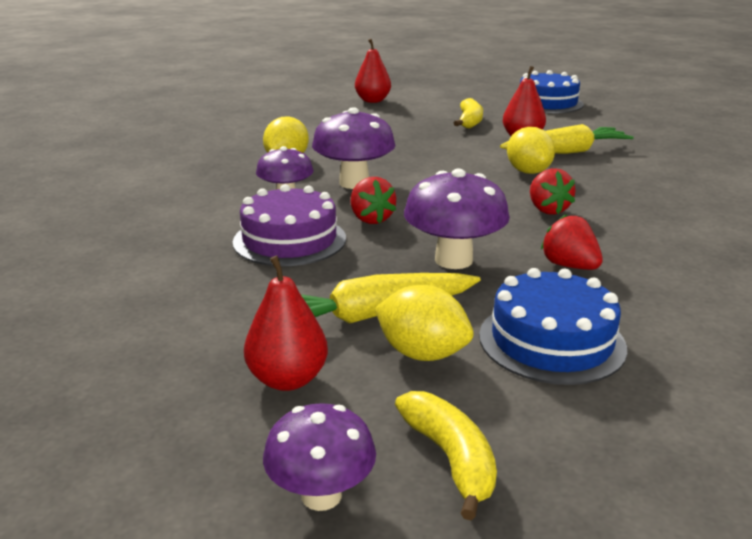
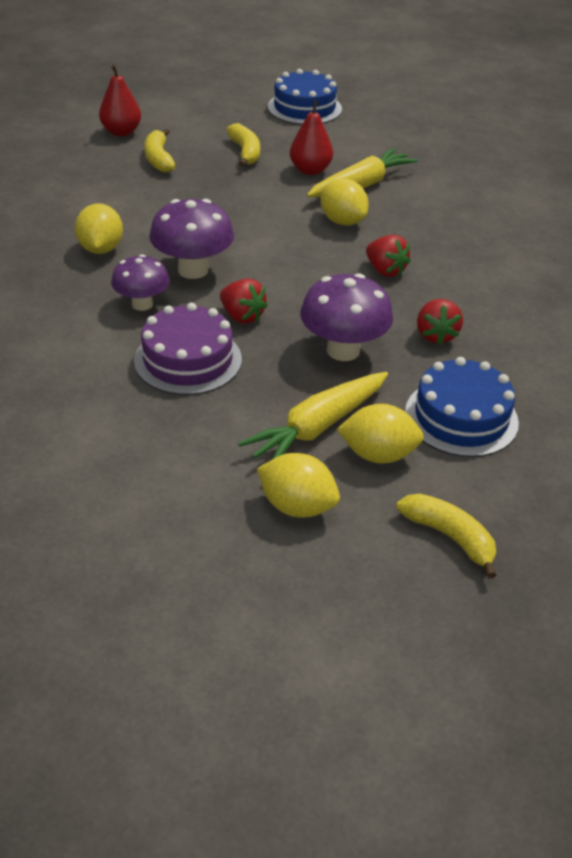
camera: 25 degrees left, 15 degrees up
red pear [244,256,328,391] -> yellow lemon [257,453,340,518]
purple mushroom [263,403,376,511] -> none
red strawberry [541,214,603,270] -> red strawberry turned 120 degrees counterclockwise [417,299,463,345]
none -> yellow banana [144,129,176,172]

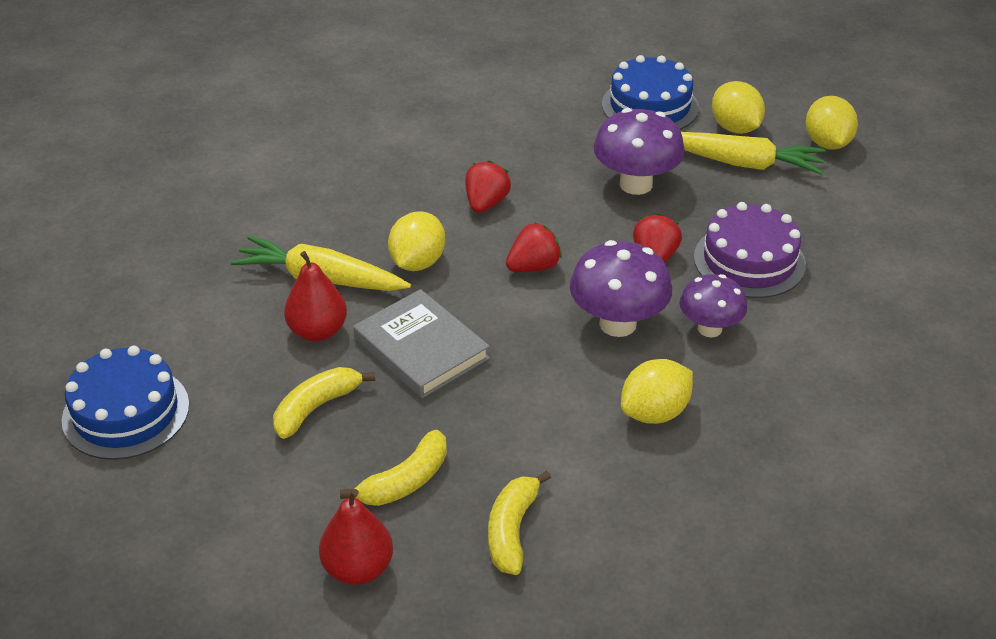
camera: 120 degrees left, 0 degrees up
yellow banana [396,493,496,579] -> yellow banana moved to [488,470,551,575]
red strawberry [417,299,463,345] -> red strawberry moved to [506,223,562,272]
none -> grey book [353,289,490,398]

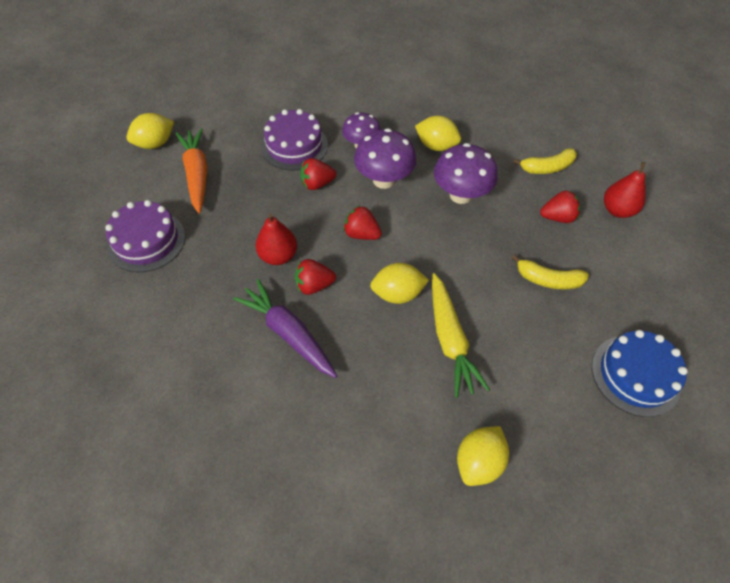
camera: 120 degrees left, 15 degrees up
red pear [284,251,347,342] -> red pear moved to [255,213,297,265]
yellow banana [340,430,447,506] -> red strawberry [540,190,580,223]
grey book [353,289,490,398] -> none
purple mushroom [594,108,685,195] -> purple mushroom moved to [434,143,498,204]
blue cake [602,55,699,130] -> purple cake [105,200,185,272]
yellow carrot [681,132,826,174] -> orange carrot [176,128,207,213]
yellow lemon [712,81,765,134] -> yellow lemon moved to [457,426,509,486]
none -> purple carrot [233,279,337,378]

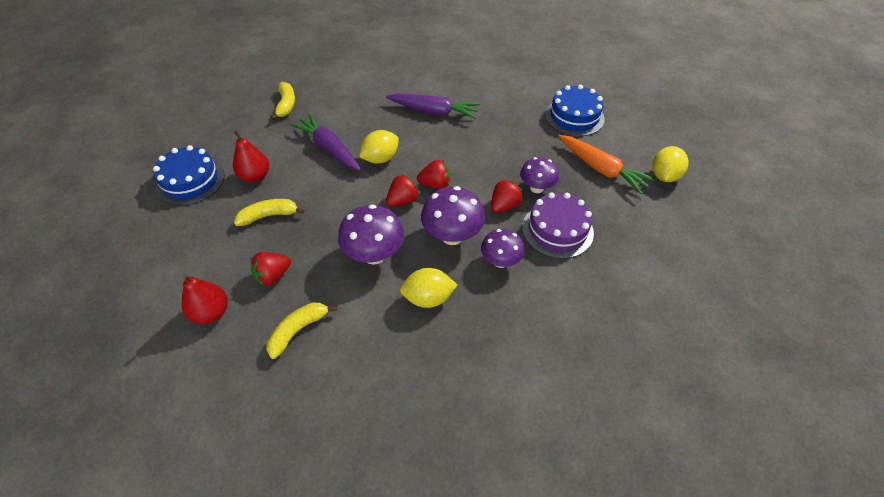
camera: 150 degrees right, 5 degrees down
purple cake [105,200,185,272] -> blue cake [545,85,605,136]
red pear [255,213,297,265] -> red pear moved to [233,130,269,182]
red strawberry [295,259,336,295] -> red strawberry moved to [386,174,420,206]
yellow carrot [432,273,490,398] -> purple carrot [290,114,361,171]
yellow lemon [457,426,509,486] -> yellow banana [270,82,295,120]
none -> purple mushroom [520,157,559,193]

